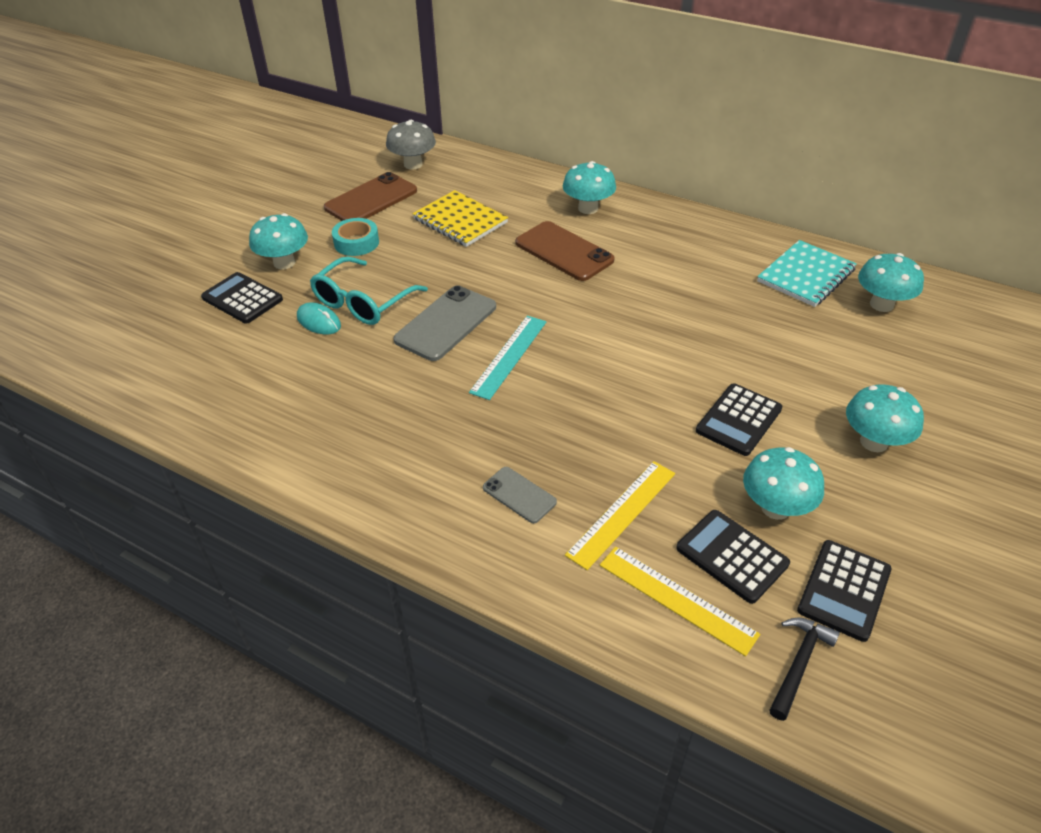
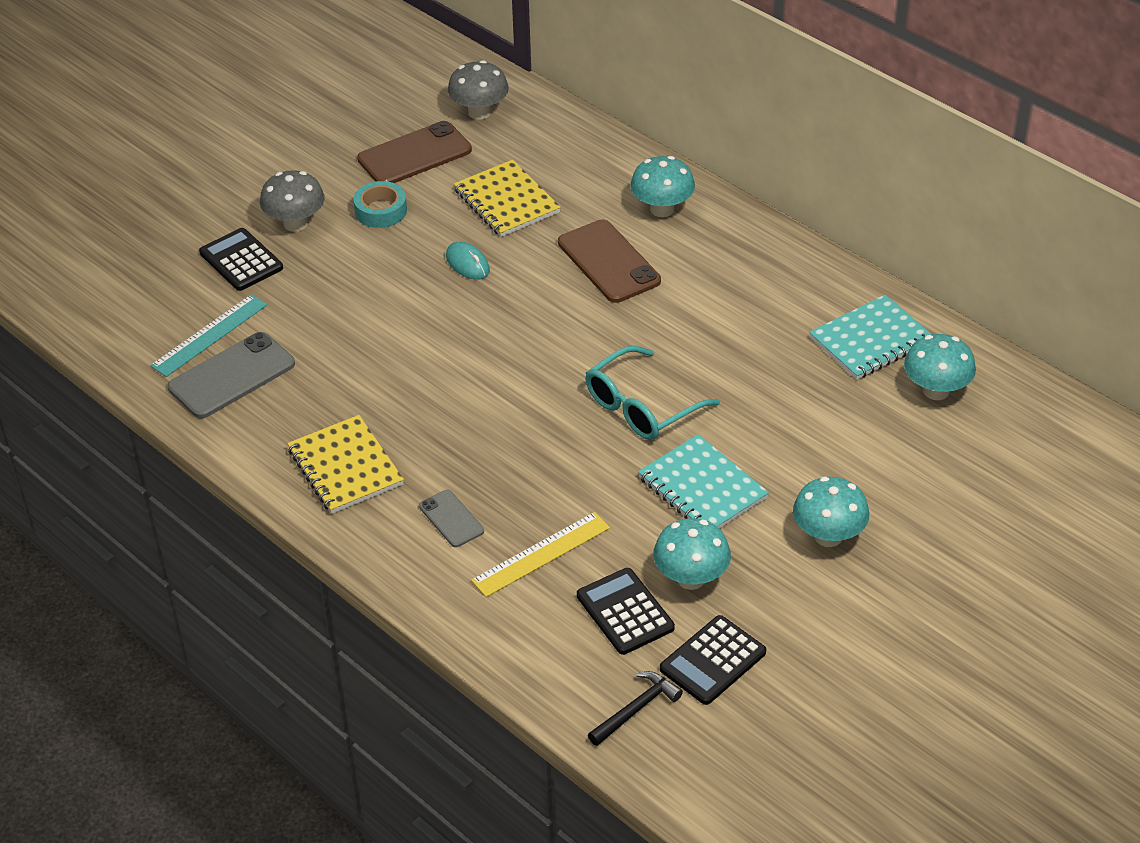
camera: 15 degrees right, 0 degrees up
turquoise mushroom [249,213,308,269] -> grey mushroom [260,170,325,232]
turquoise mouse [297,302,341,334] -> turquoise mouse moved to [446,242,490,280]
turquoise glasses [310,257,428,325] -> turquoise glasses moved to [585,346,720,440]
grey phone [394,285,496,361] -> grey phone moved to [168,332,295,418]
turquoise ruler [469,316,546,400] -> turquoise ruler moved to [150,294,267,377]
yellow ruler [600,546,760,656] -> none
black calculator [696,383,782,456] -> turquoise notebook [638,434,769,529]
none -> yellow notebook [287,415,404,514]

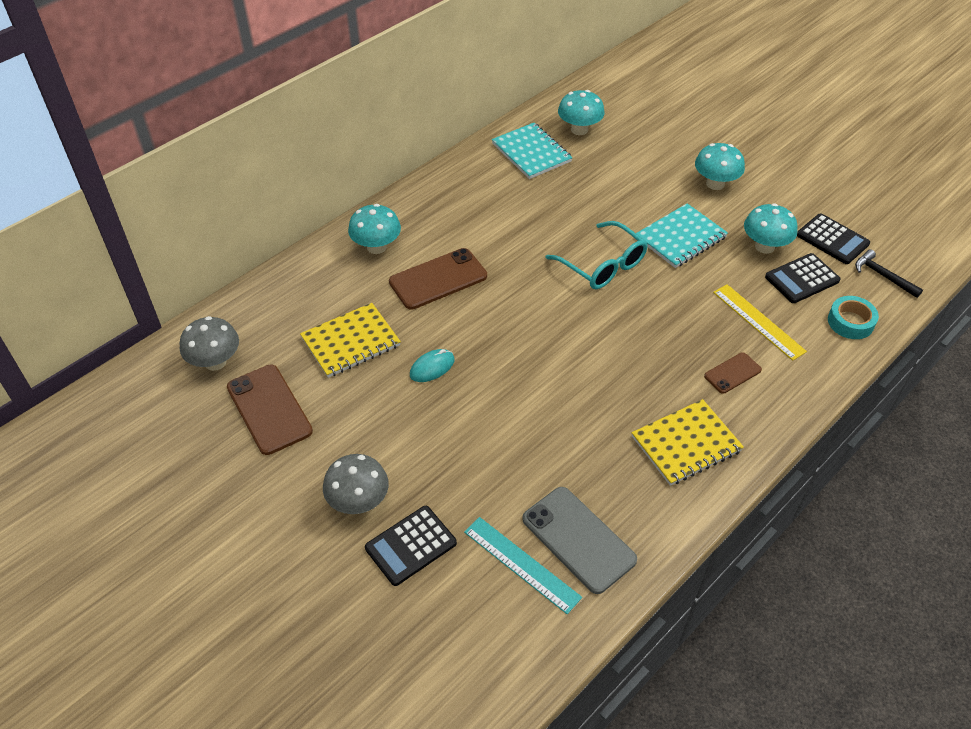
camera: 90 degrees left, 5 degrees up
turquoise tape [353,181,407,228] -> turquoise tape moved to [828,296,879,339]
grey phone [419,490,484,547] -> brown phone [704,352,762,394]

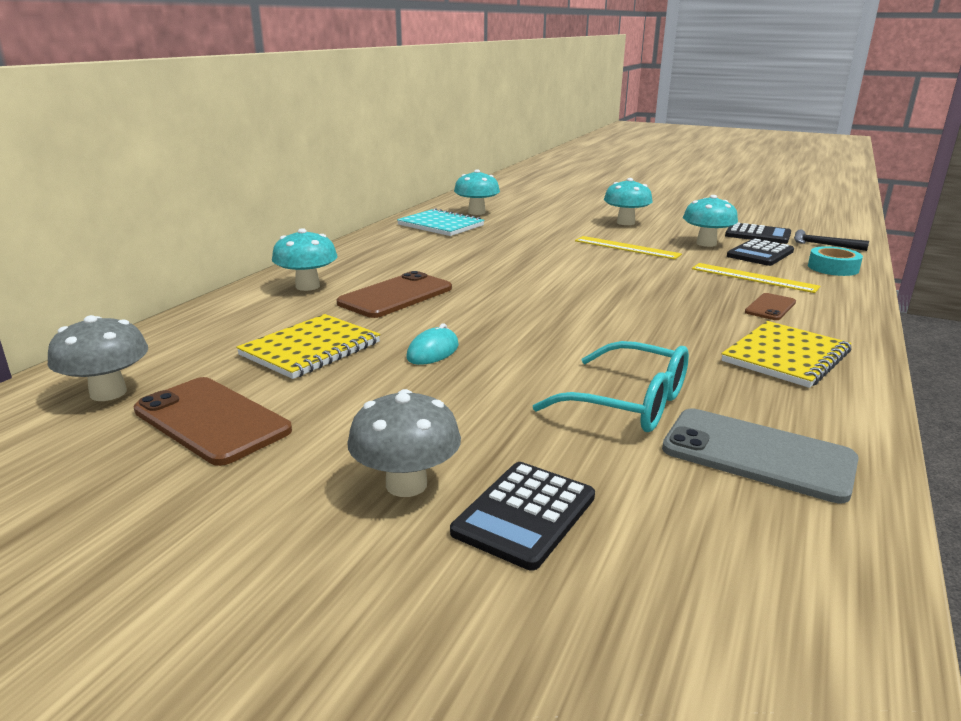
camera: 20 degrees left, 25 degrees down
turquoise ruler [464,517,582,614] -> none
turquoise glasses [545,221,648,289] -> turquoise glasses moved to [533,341,689,432]
turquoise notebook [636,203,728,268] -> yellow ruler [575,236,682,259]

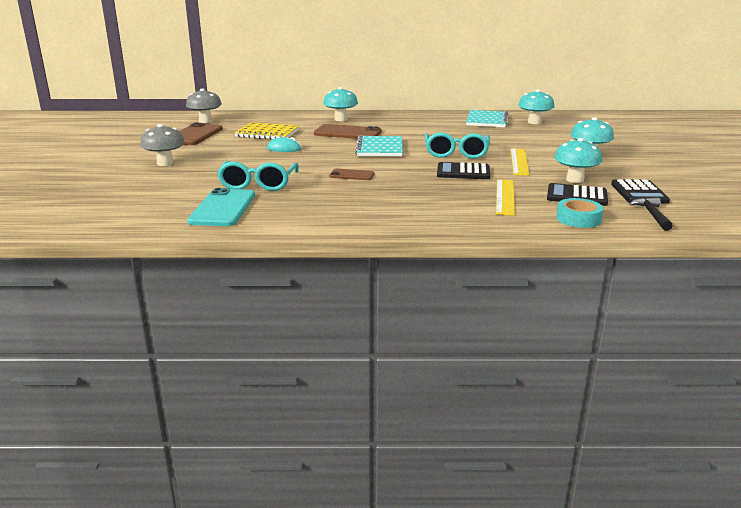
camera: 65 degrees right, 0 degrees up
black calculator [450,462,595,570] -> black calculator moved to [437,162,490,179]
grey phone [662,409,859,503] -> turquoise phone [187,188,255,226]
yellow notebook [722,321,852,388] -> none
brown phone [745,293,796,320] -> brown phone moved to [329,169,374,180]
none -> turquoise notebook [355,135,403,156]
none -> turquoise glasses [425,132,490,159]

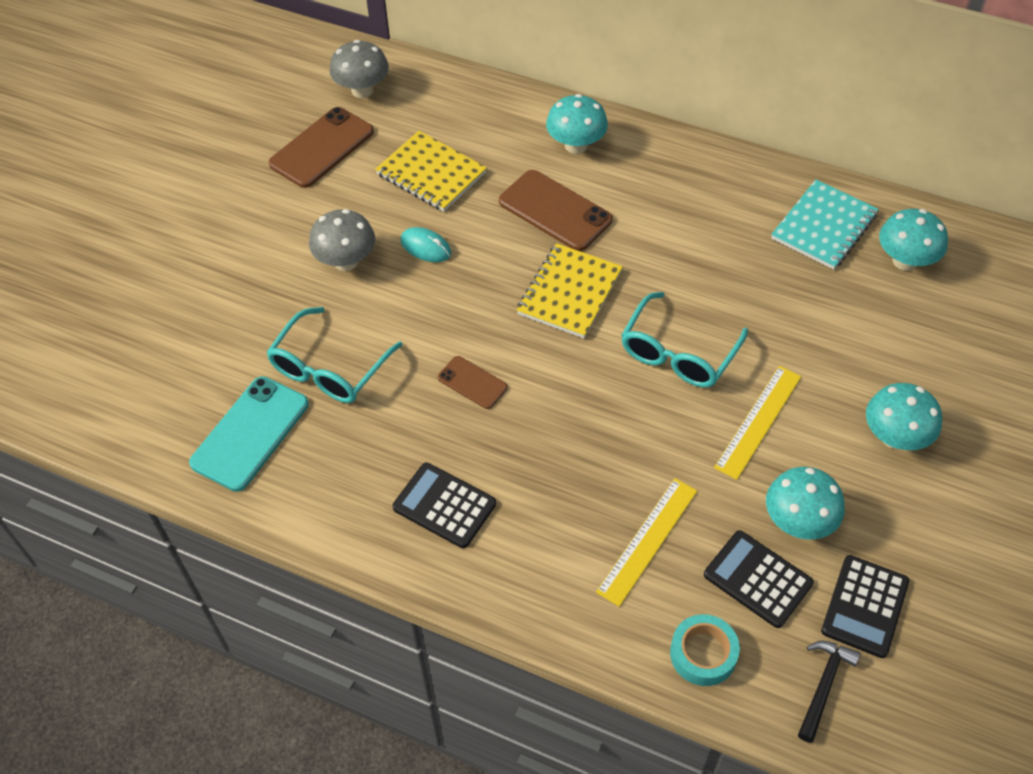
camera: 25 degrees right, 30 degrees up
grey mushroom [140,124,185,166] -> grey mushroom moved to [309,209,375,271]
turquoise notebook [355,135,403,156] -> yellow notebook [517,243,623,338]
black calculator [437,162,490,179] -> black calculator moved to [392,462,496,548]

